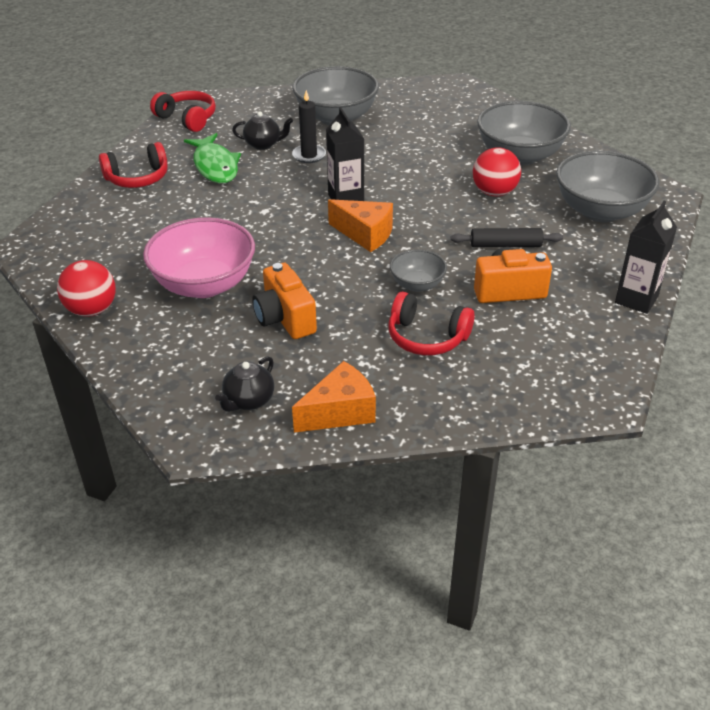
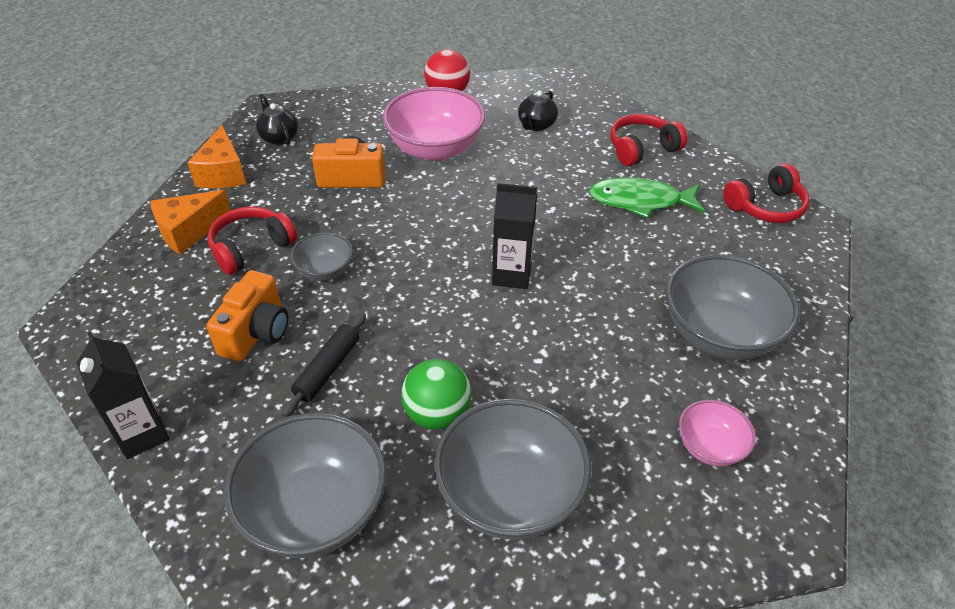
camera: 115 degrees right, 5 degrees up
red headphones [99,142,168,188] -> red headphones turned 60 degrees clockwise [610,114,688,166]
black teapot [232,111,293,150] -> black teapot moved to [518,90,558,131]
black candle [292,90,326,163] -> none
orange cheese [328,199,393,252] -> orange cheese moved to [151,190,231,254]
red ball [473,147,521,196] -> green ball [401,359,472,430]
none -> pink bowl [679,400,756,466]

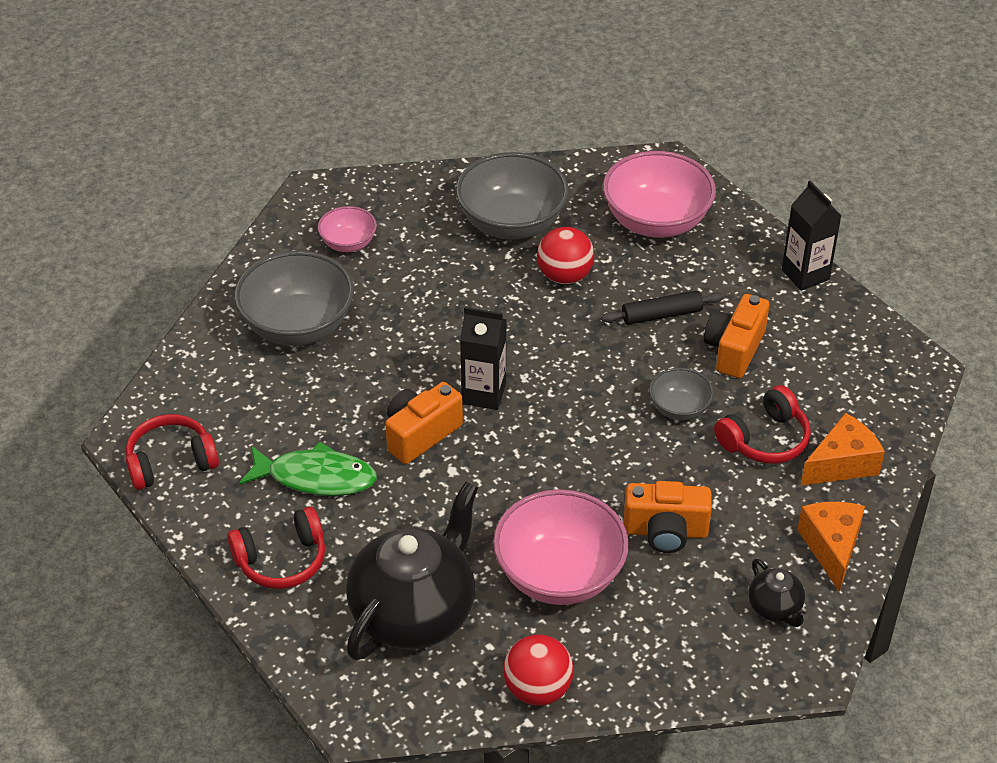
camera: 175 degrees left, 0 degrees up
grey bowl [224,413,386,558] -> pink bowl [603,151,716,238]
black rolling pin [282,313,366,417] -> black rolling pin turned 45 degrees clockwise [601,290,723,325]
green ball [401,359,472,430] -> red ball [537,227,594,284]
black teapot [518,90,558,131] -> black teapot [346,482,478,660], size x2.25
none -> orange camera [385,382,463,464]

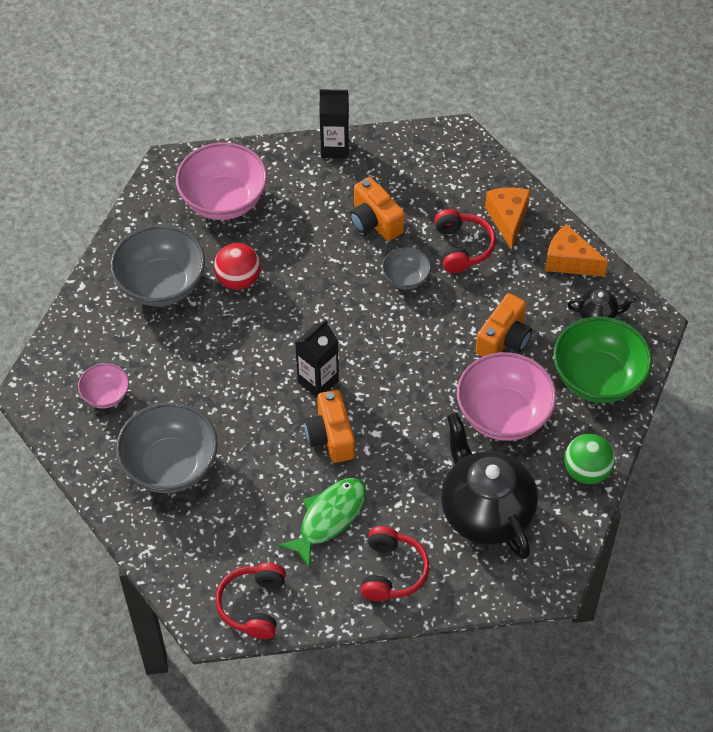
camera: 60 degrees left, 10 degrees up
red ball [503,634,574,706] -> green ball [564,434,615,484]
black rolling pin [601,290,723,325] -> none
none -> green bowl [553,316,652,403]

